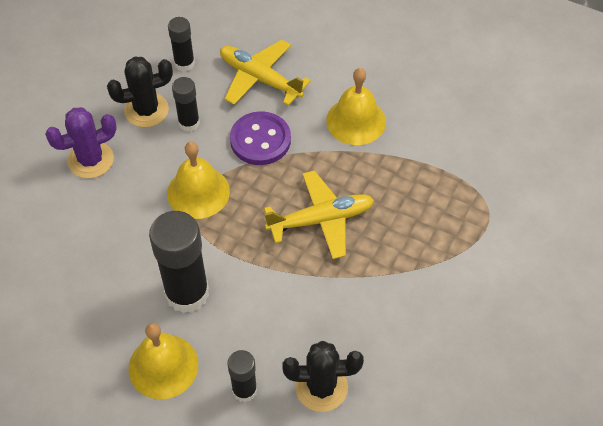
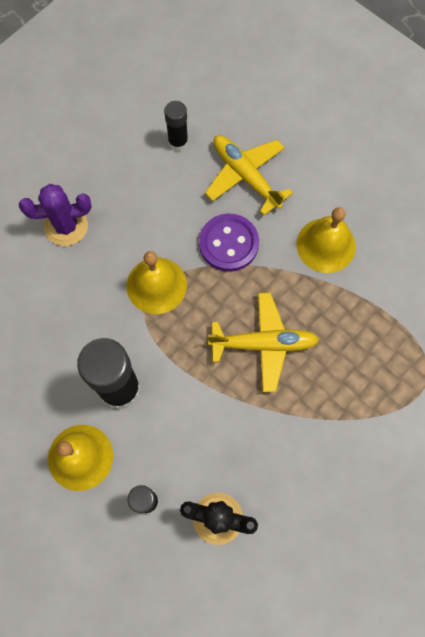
camera: 15 degrees right, 15 degrees up
black cactus [107,56,173,127] -> none
black glue stick [172,77,200,132] -> none

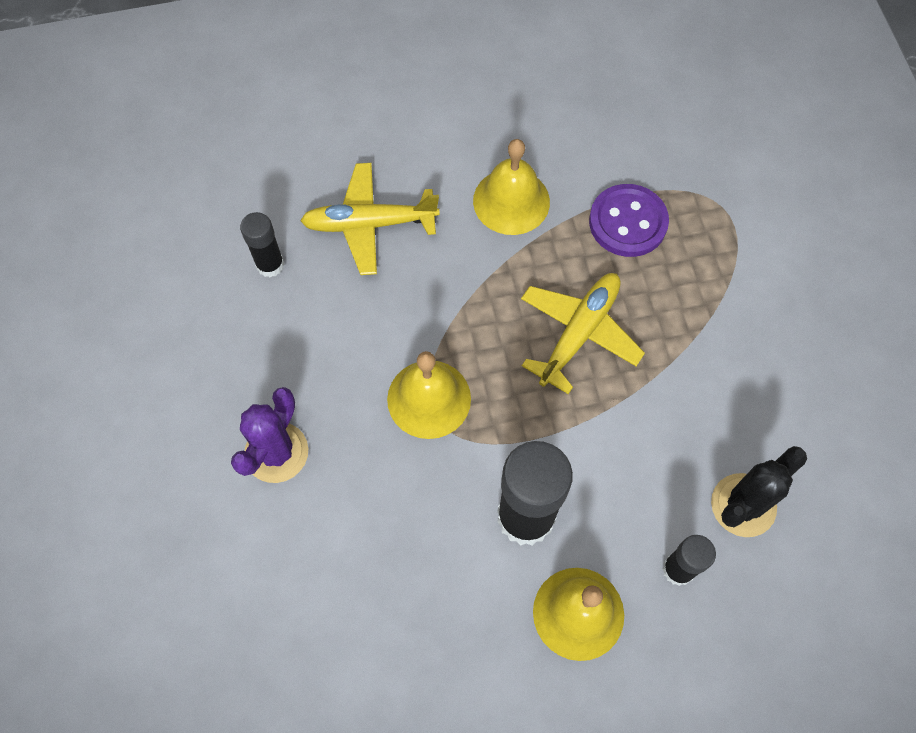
camera: 55 degrees left, 5 degrees down
purple button [199,214,259,272] -> purple button moved to [589,184,669,257]

